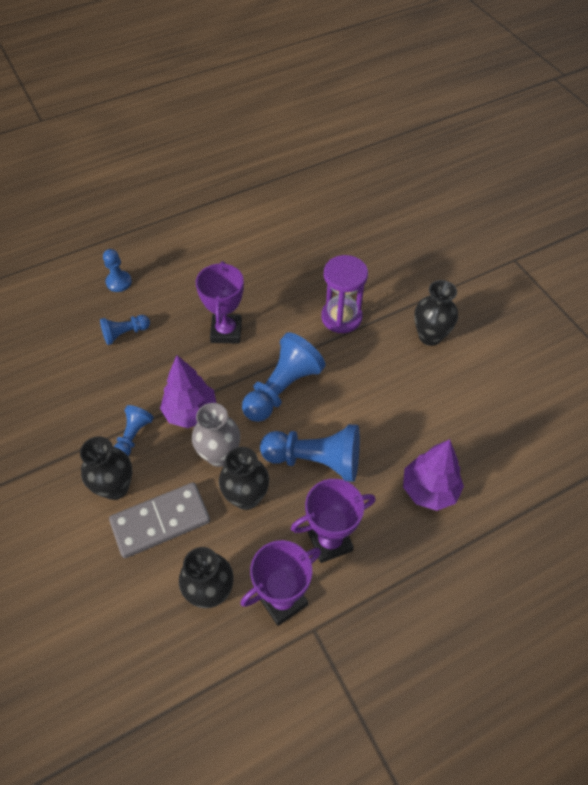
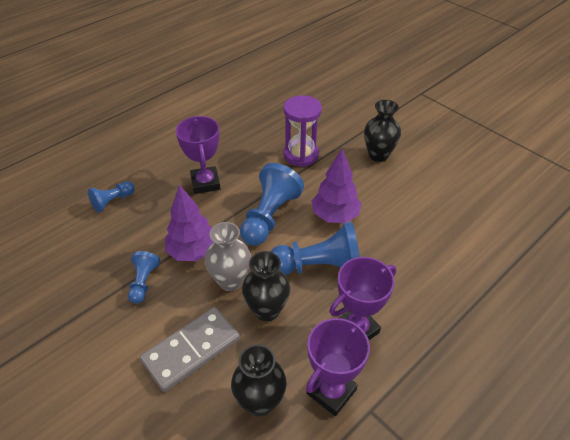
camera: 15 degrees left, 10 degrees down
black vase [80,437,132,500] -> none
blue pawn [103,249,132,292] -> none
purple tree [403,439,464,511] -> purple tree moved to [312,149,361,223]

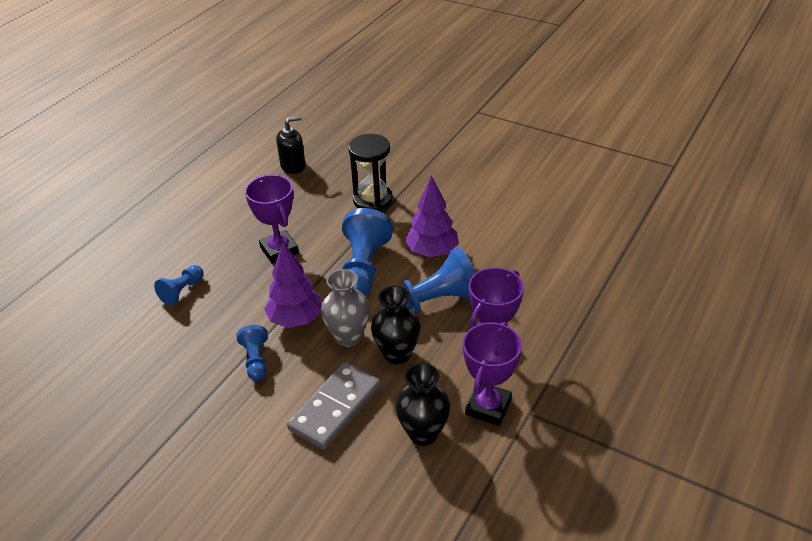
camera: 15 degrees left, 5 degrees down
purple hourglass [283,95,322,167] -> black hourglass [348,134,393,211]
black vase [364,100,401,162] -> none
none -> black soap dispenser [276,116,306,174]

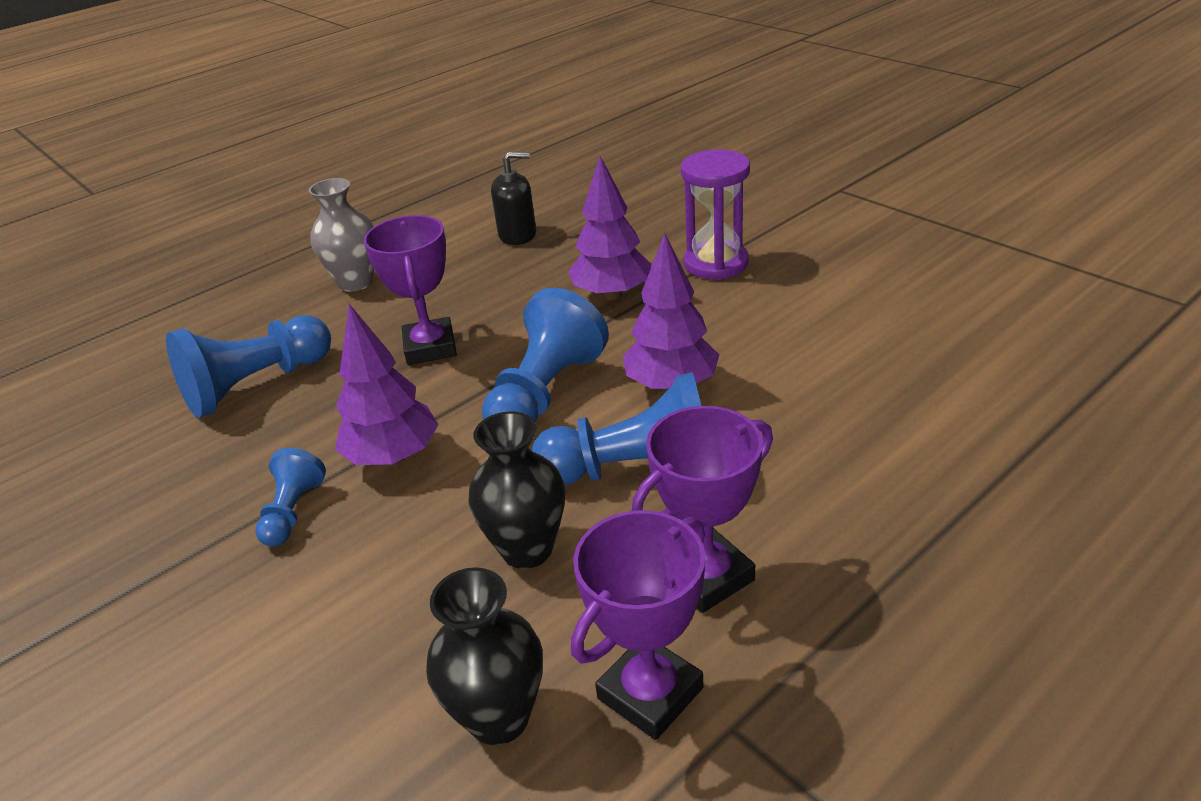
camera: 20 degrees right, 5 degrees down
blue pawn [154,265,204,306] -> blue pawn [166,315,331,418], size x1.84
grey domino [287,362,381,450] -> none
grey vase [321,269,370,347] -> grey vase moved to [309,178,374,292]
black hourglass [348,134,393,211] -> purple tree [569,156,651,300]
none -> purple hourglass [681,149,750,280]

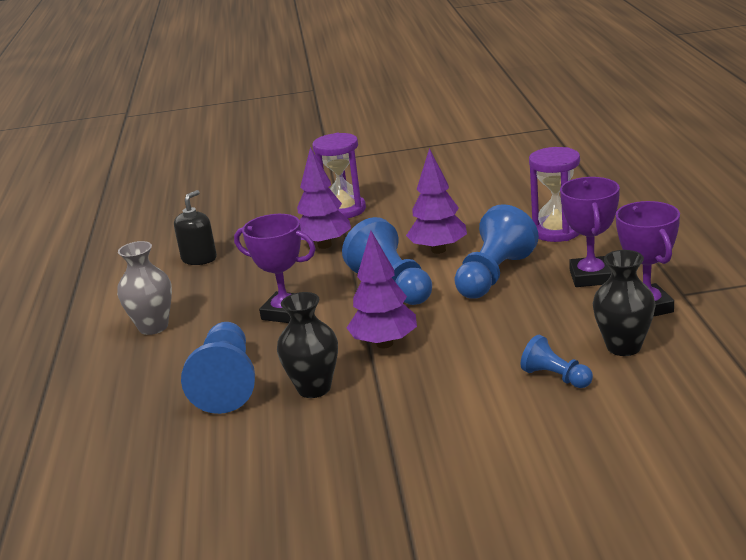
camera: 55 degrees left, 10 degrees down
blue pawn [255,448,326,547] -> blue pawn moved to [521,335,593,388]
black vase [468,411,565,569] -> black vase moved to [277,292,338,398]
none -> purple hourglass [529,147,580,242]

